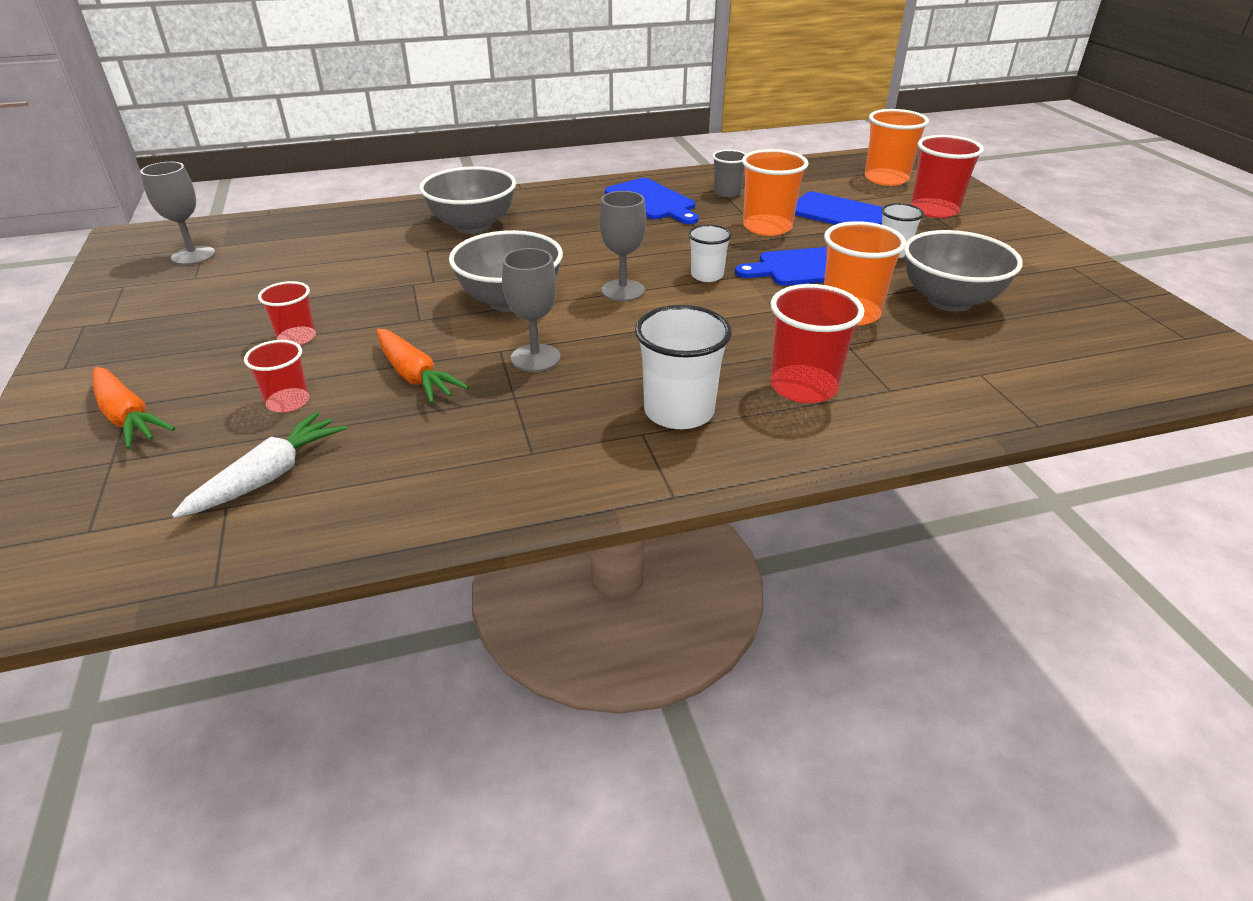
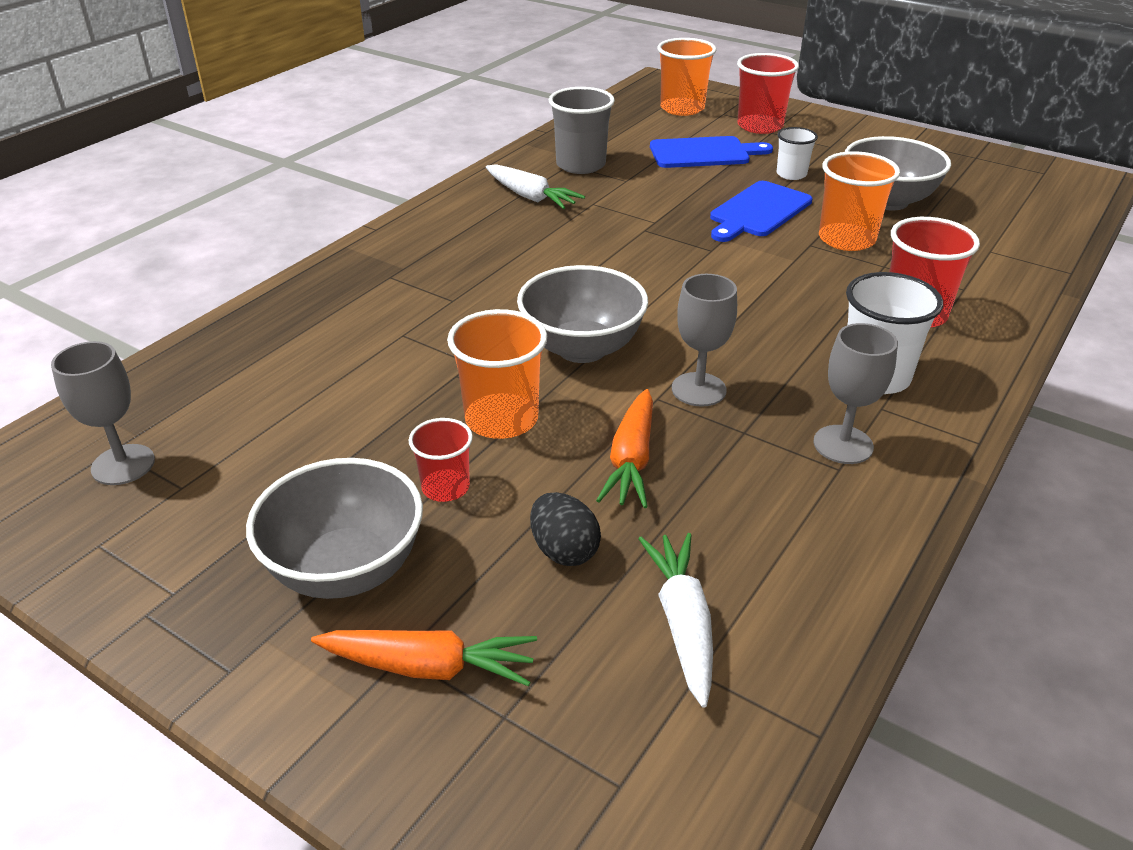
camera: 40 degrees left, 0 degrees up
red cup [244,340,309,412] -> black egg [530,492,601,566]
orange carrot [376,328,469,404] -> orange carrot turned 90 degrees clockwise [596,389,653,508]
grey bowl [419,166,516,234] -> grey bowl moved to [246,458,423,599]
grey goblet [599,191,646,301] -> grey goblet moved to [814,323,898,464]
blue cutting board [605,178,699,224] -> white carrot [486,164,585,209]
white cup [688,225,732,282] -> none
grey cup [712,150,746,197] -> grey cup [549,87,615,174], size x1.66
orange cup [742,149,809,236] -> orange cup moved to [447,309,547,439]

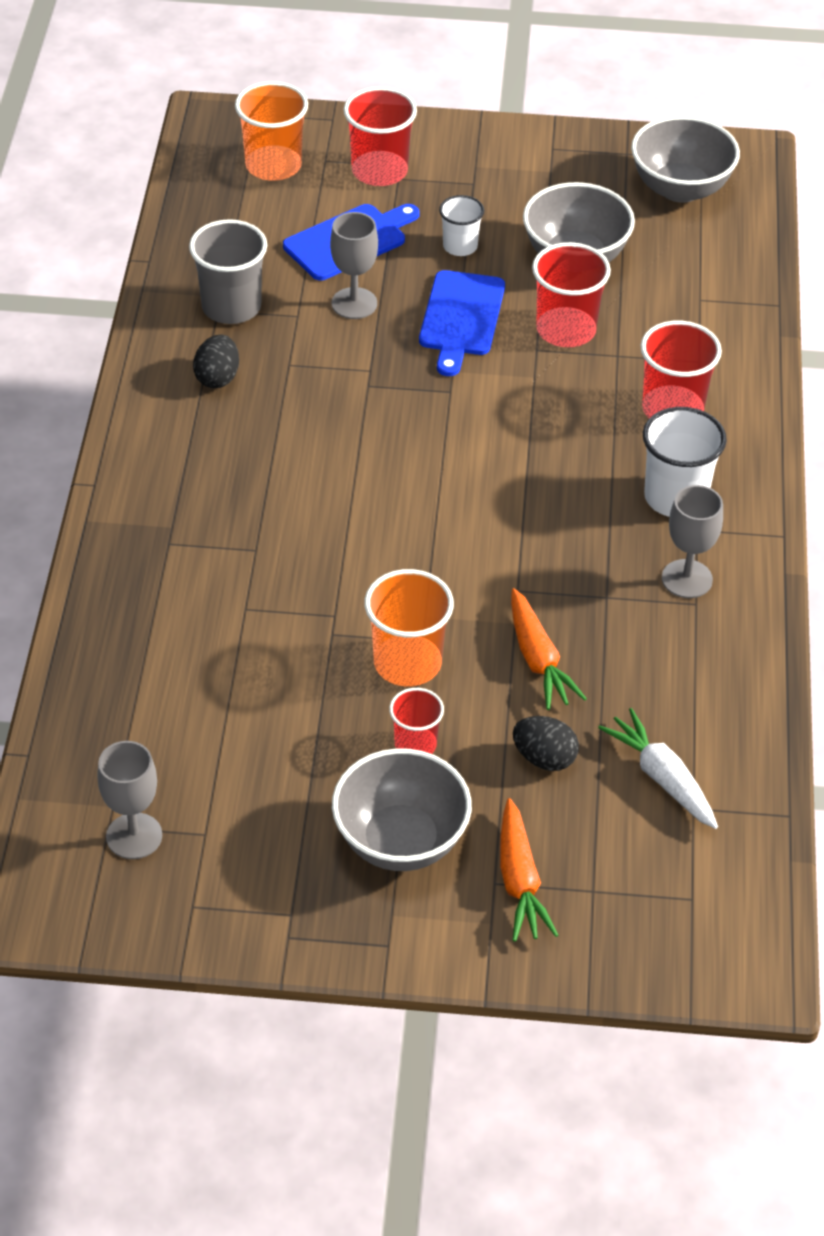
camera: 30 degrees left, 10 degrees up
orange carrot [311,630,537,686] -> orange carrot turned 105 degrees clockwise [500,798,558,942]
white carrot [486,164,585,209] -> black egg [193,334,239,388]
grey bowl [517,265,648,363] -> grey bowl moved to [631,116,740,203]
grey goblet [672,274,737,407] -> grey goblet moved to [330,212,378,319]
orange cup [819,151,900,251] -> red cup [532,242,611,347]

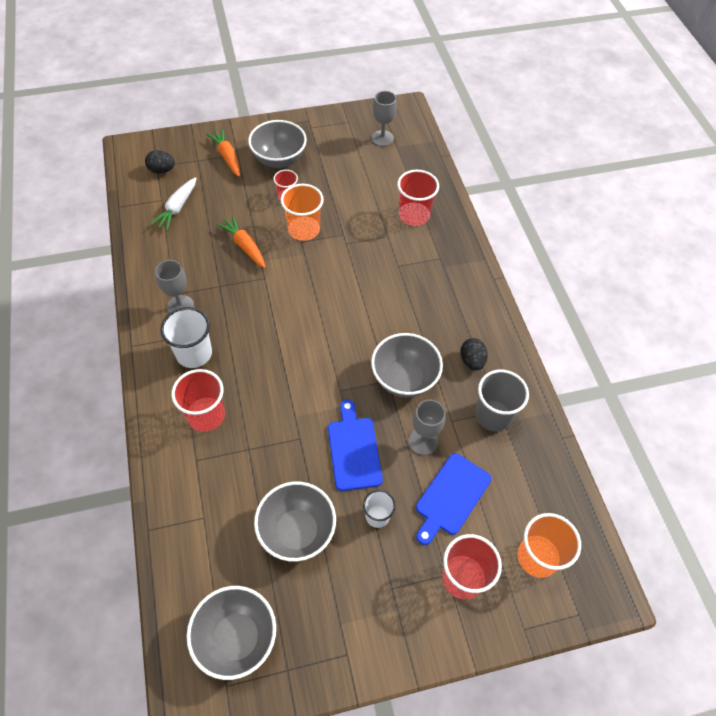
camera: 160 degrees right, 10 degrees up
black egg [513,716,579,771] -> black egg moved to [145,150,175,173]
red cup [532,242,611,347] -> red cup moved to [397,170,439,226]
white carrot [598,708,718,829] -> white carrot turned 75 degrees clockwise [150,177,197,231]
none -> grey bowl [371,333,443,397]

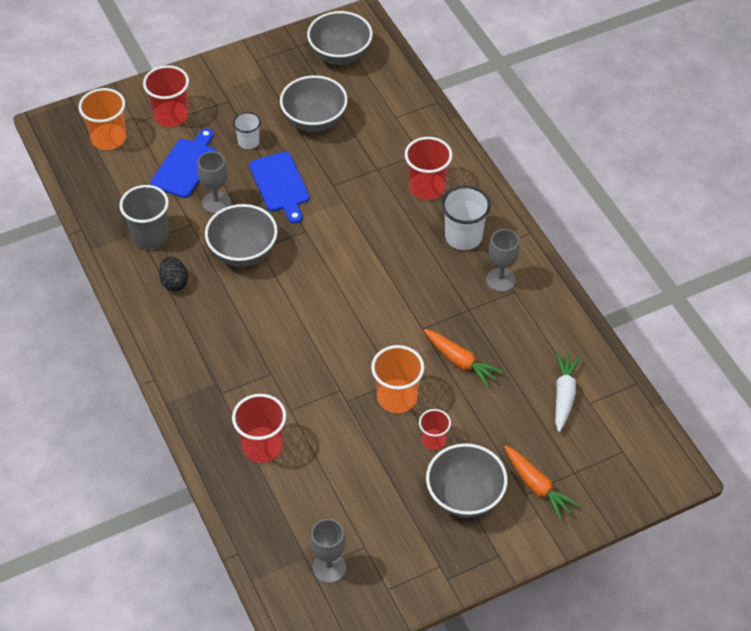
camera: 170 degrees right, 5 degrees down
black egg [145,150,175,173] -> none

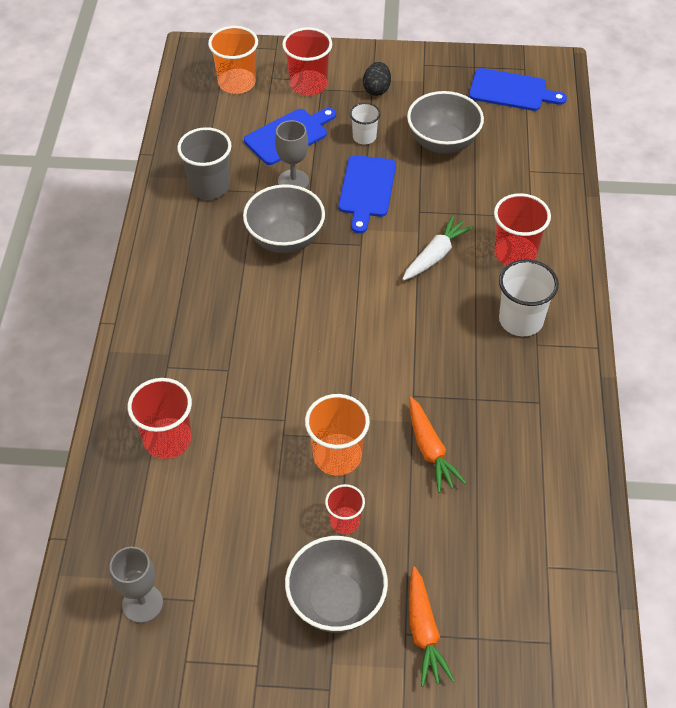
camera: 30 degrees right, 0 degrees up
black egg [159,257,188,291] -> black egg moved to [363,62,391,96]
grey bowl [307,11,373,65] -> blue cutting board [469,68,567,111]
grey goblet [486,229,520,292] -> none
white carrot [555,352,581,432] -> white carrot moved to [402,215,474,281]

